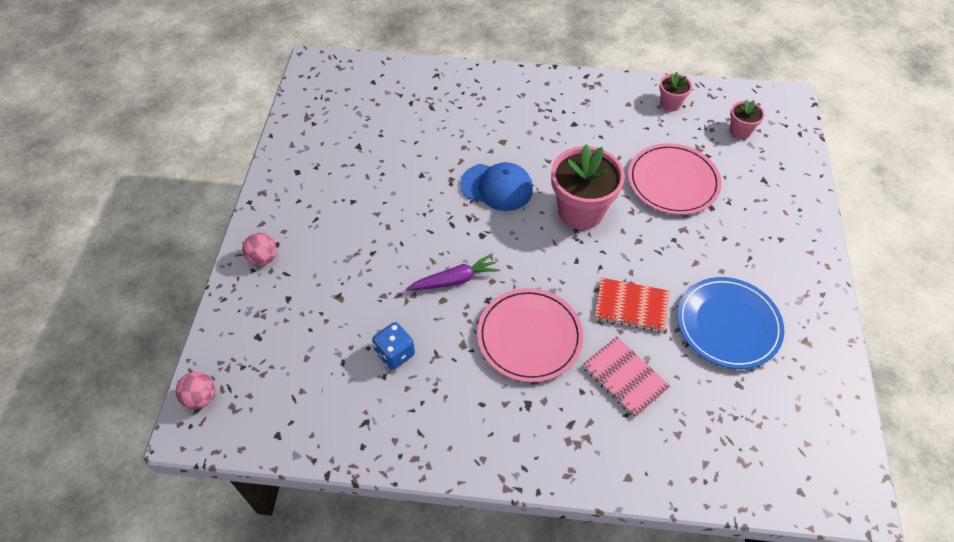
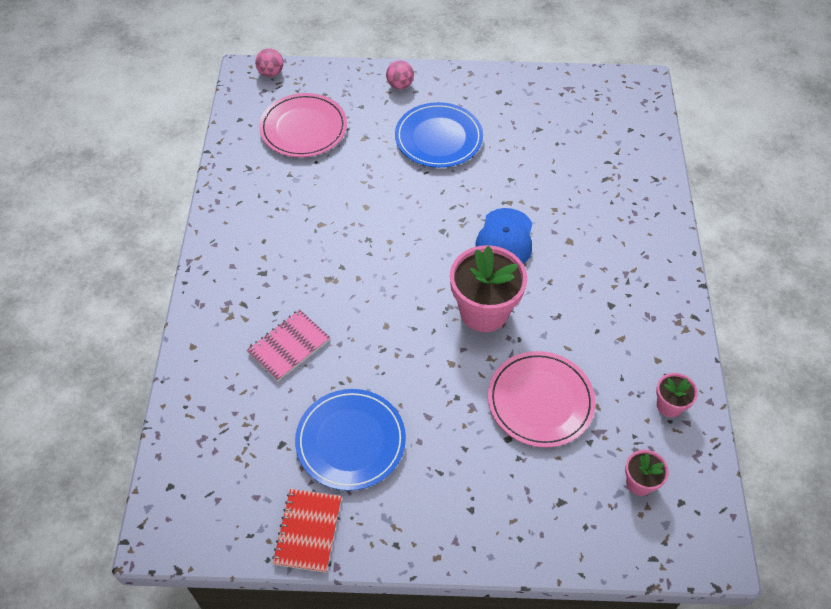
camera: 85 degrees right, 0 degrees up
blue dice [372,322,415,370] -> none
purple carrot [406,254,500,291] -> none
pink plate [477,288,583,382] -> pink plate moved to [259,93,347,157]
red notebook [595,278,669,332] -> red notebook moved to [272,489,342,573]
none -> blue plate [395,102,483,168]

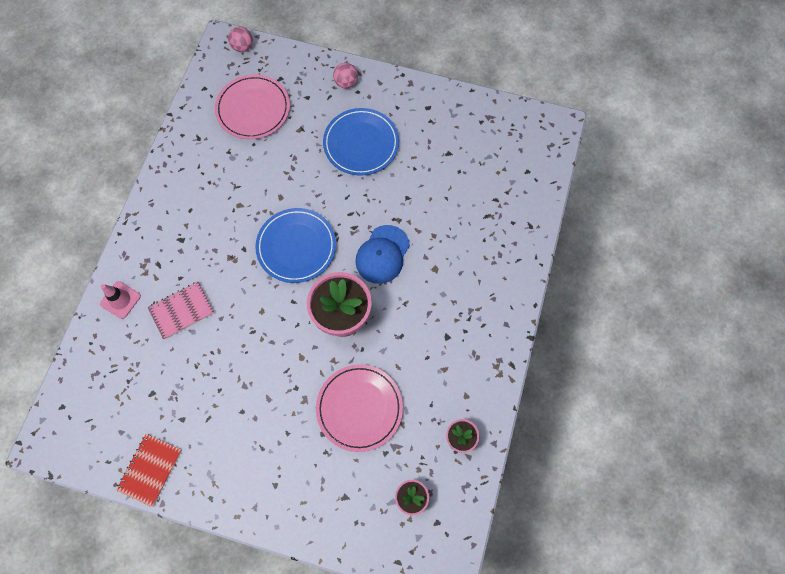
camera: 15 degrees right, 15 degrees up
blue plate [295,389,406,491] -> blue plate moved to [255,208,336,283]
none -> pink traffic cone [100,281,141,319]

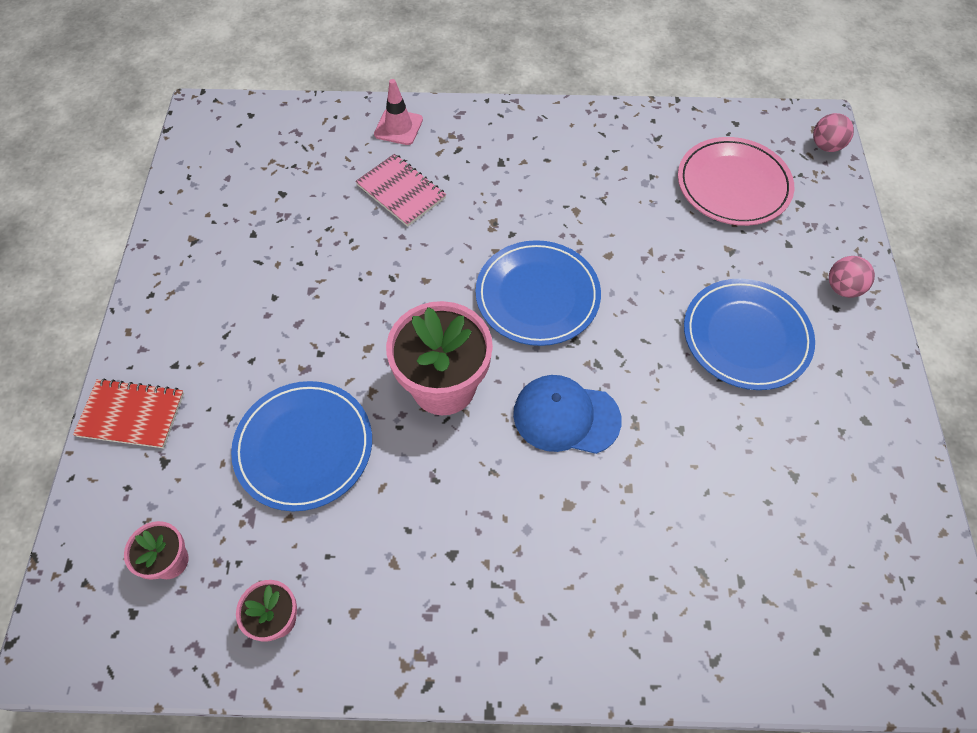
camera: 75 degrees right, 10 degrees down
red notebook [116,434,182,507] -> red notebook moved to [73,378,184,448]
pink plate [316,364,403,452] -> blue plate [231,381,372,511]

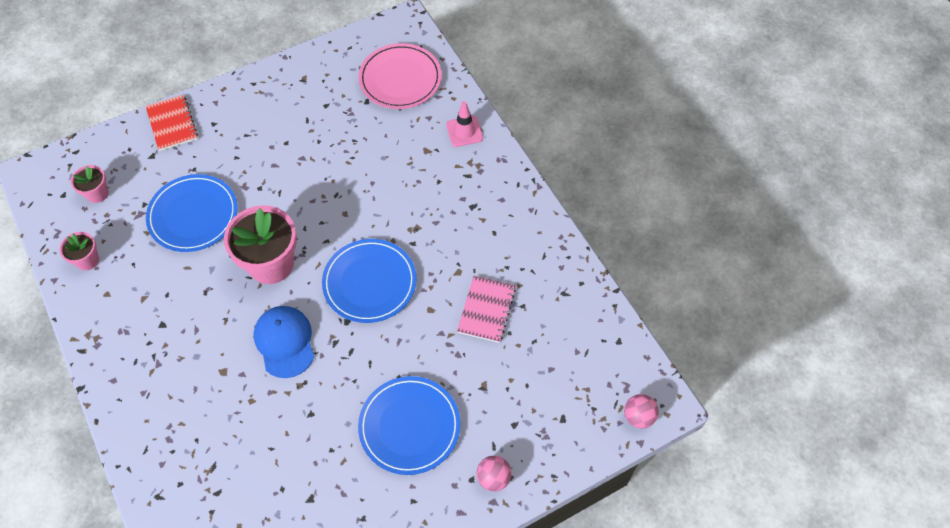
camera: 60 degrees right, 0 degrees up
pink notebook [355,154,446,227] -> pink notebook moved to [457,276,516,343]
pink plate [678,137,794,226] -> pink plate moved to [358,43,442,109]

